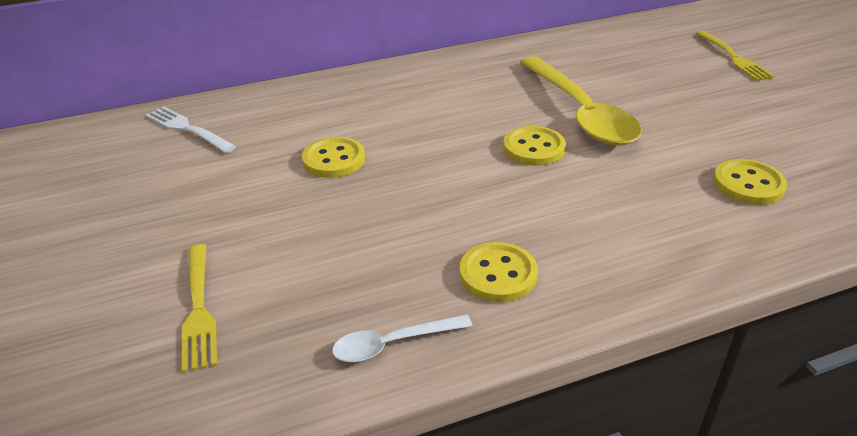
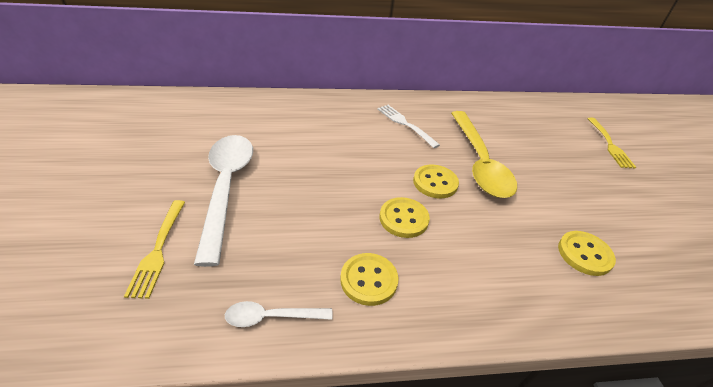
camera: 10 degrees right, 5 degrees up
white fork [146,107,236,153] -> white fork moved to [377,105,440,148]
yellow button [302,137,365,178] -> yellow button moved to [379,197,430,238]
none -> white spoon [194,135,253,267]

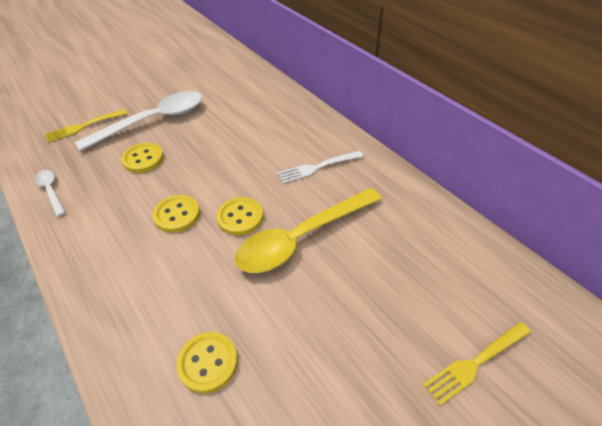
camera: 65 degrees right, 5 degrees up
yellow button [340,253,398,306] -> yellow button moved to [121,143,164,173]
white fork [377,105,440,148] -> white fork turned 135 degrees counterclockwise [277,151,364,184]

